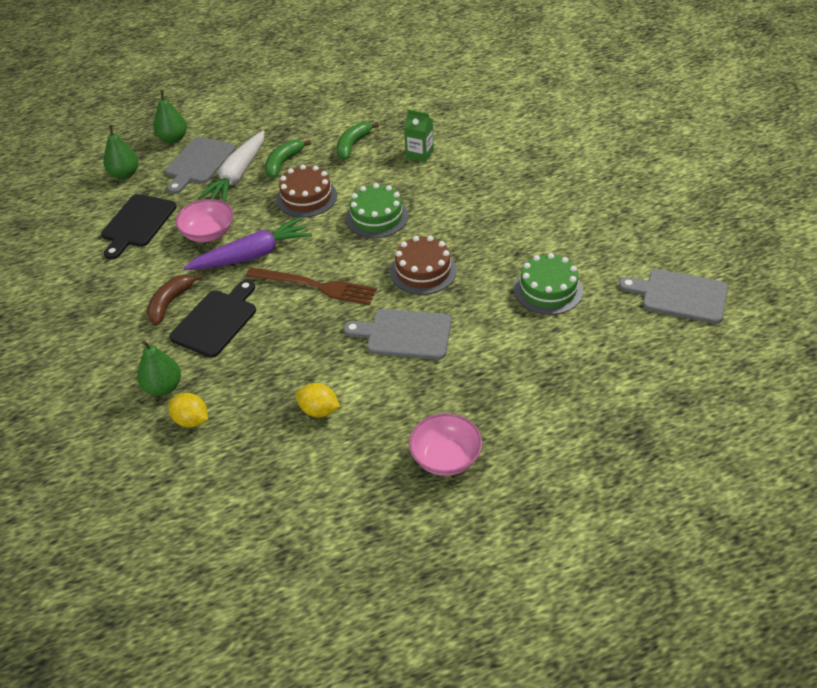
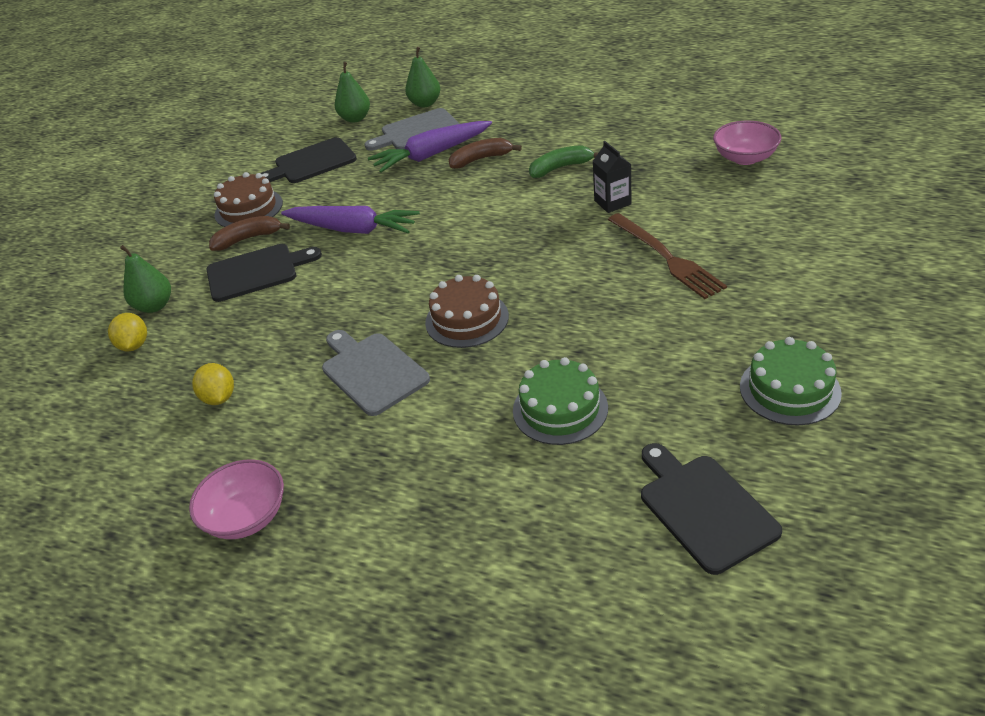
camera: 45 degrees right, 5 degrees down
pink bowl [175,199,233,242] -> pink bowl moved to [713,121,781,165]
white carrot [198,131,265,202] -> purple carrot [368,121,492,173]
brown fork [246,267,377,305] -> brown fork moved to [608,213,727,299]
green banana [265,140,311,178] -> brown banana [448,138,522,169]
brown cake [276,164,337,217] -> brown cake moved to [214,172,283,227]
green cake [346,183,408,238] -> green cake moved to [740,337,842,425]
green carton [404,109,434,162] -> black carton [593,141,631,213]
grey cutting board [619,269,728,324] -> black cutting board [641,443,782,575]

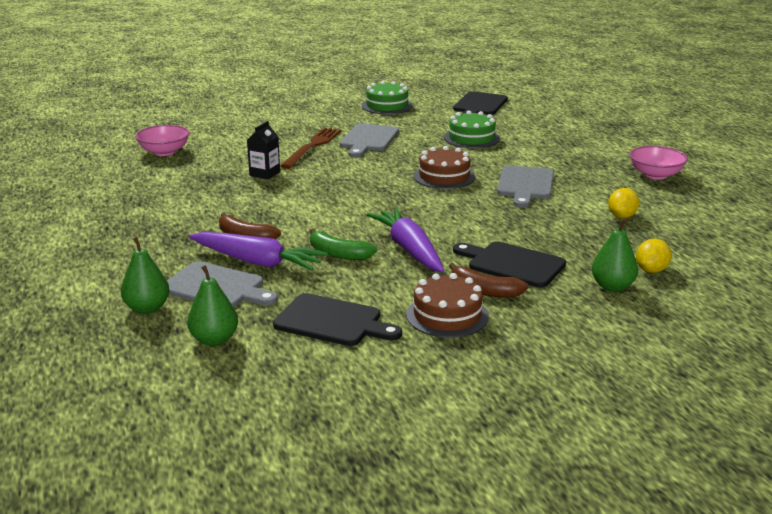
camera: 135 degrees left, 15 degrees down
green banana [529,145,598,178] -> green banana moved to [310,228,378,260]
none -> grey cutting board [340,123,399,157]

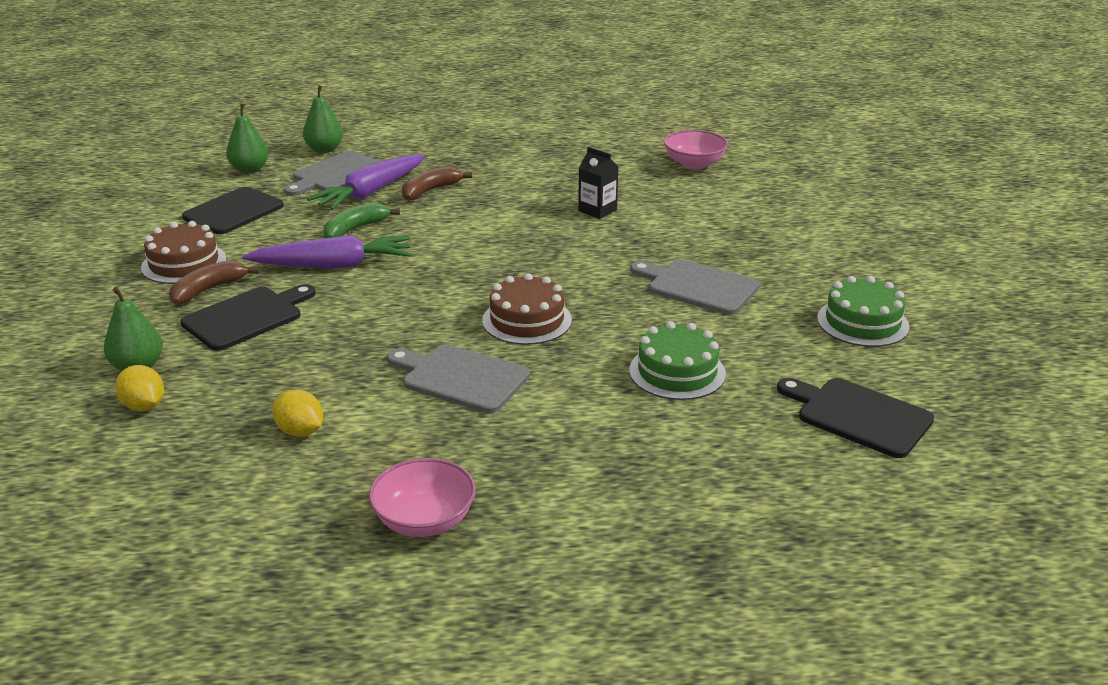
camera: 105 degrees right, 5 degrees up
brown fork [280,128,342,169] -> none

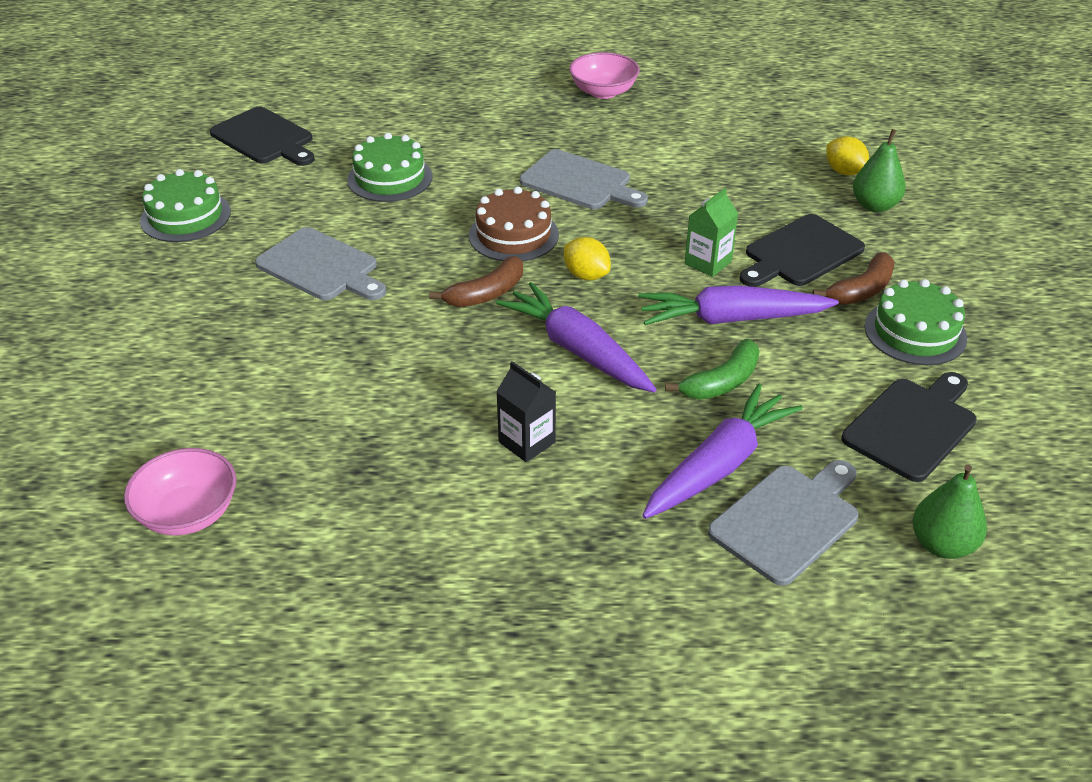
camera: 175 degrees left, 10 degrees up
brown cake [141,221,227,284] -> green cake [864,279,967,365]
yellow lemon [272,389,323,437] -> yellow lemon moved to [564,237,611,280]
green pear [303,85,343,153] -> none
brown banana [402,166,472,201] -> brown banana moved to [429,256,523,307]
black carton [578,147,618,219] -> black carton moved to [496,361,556,462]
none -> purple carrot [496,282,657,393]
none -> green carton [685,188,738,277]

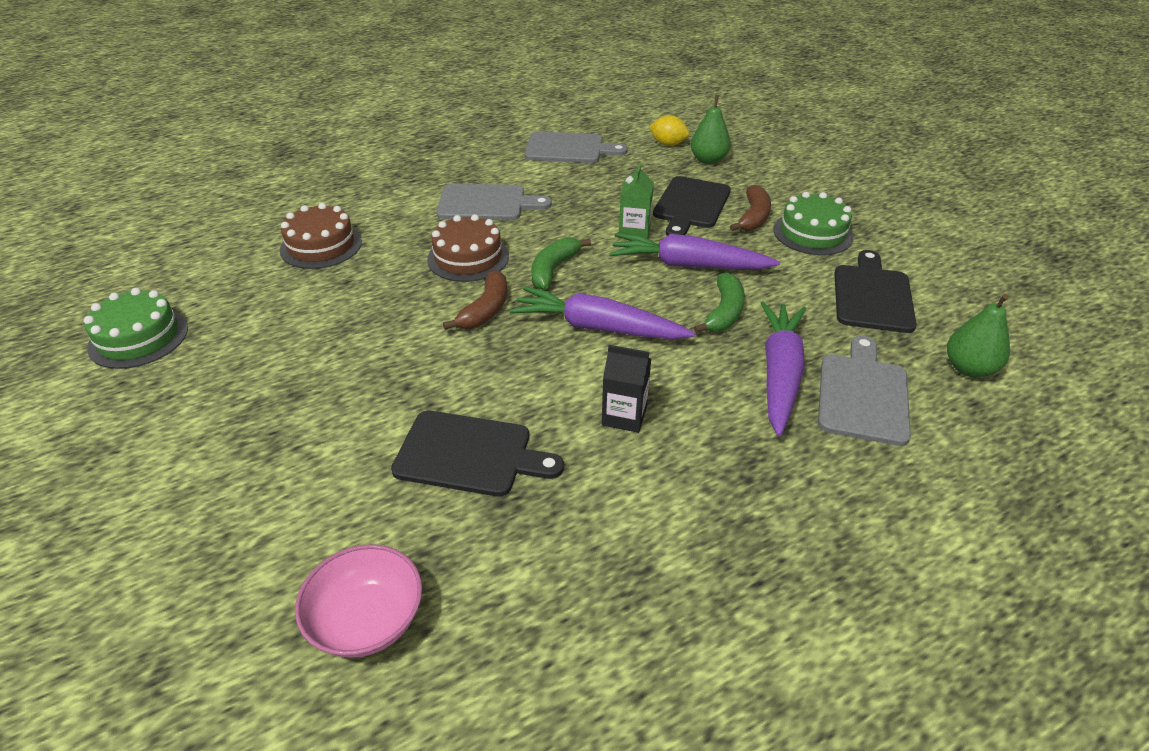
camera: 30 degrees left, 0 degrees up
black cutting board [210,107,315,166] -> black cutting board moved to [391,411,564,496]
grey cutting board [255,227,386,300] -> grey cutting board moved to [525,131,628,163]
green cake [347,133,432,202] -> brown cake [280,203,362,269]
yellow lemon [564,237,611,280] -> green banana [531,237,591,290]
pink bowl [569,52,640,99] -> none
purple carrot [638,285,839,325] -> purple carrot turned 45 degrees clockwise [609,233,780,269]

